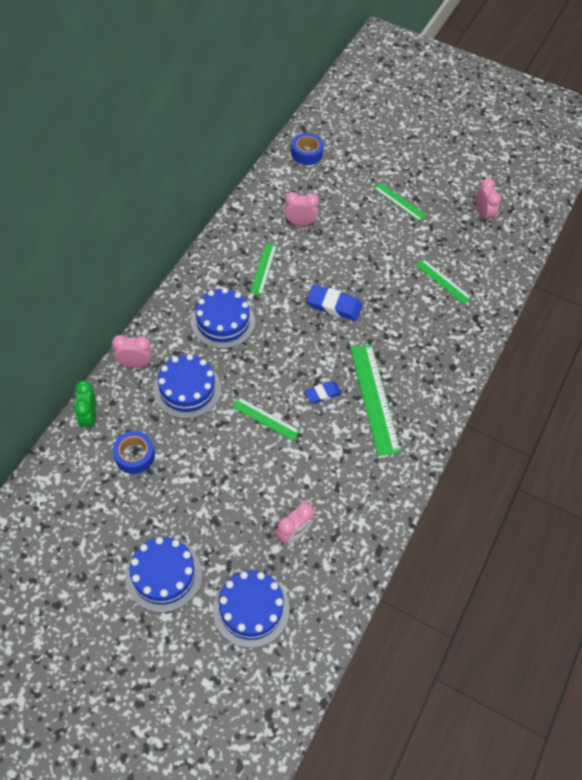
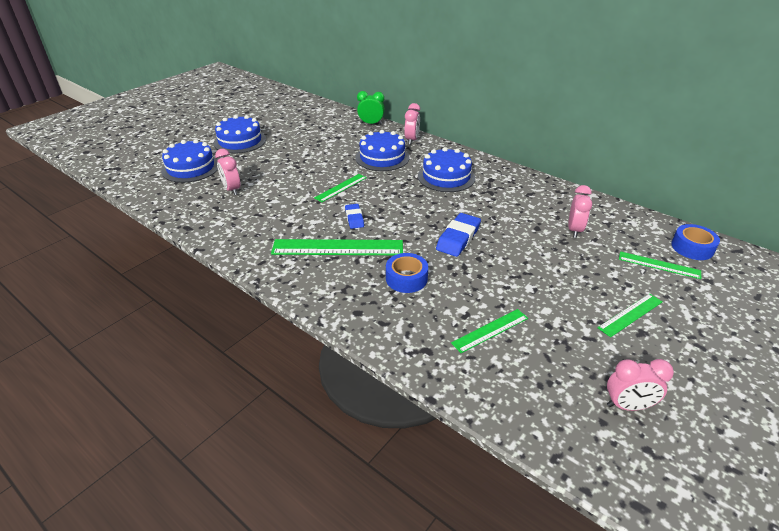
camera: 105 degrees right, 20 degrees down
blue tape [113,431,155,474] -> blue tape moved to [386,253,428,293]
green ruler [250,243,277,295] -> green ruler moved to [619,251,701,279]

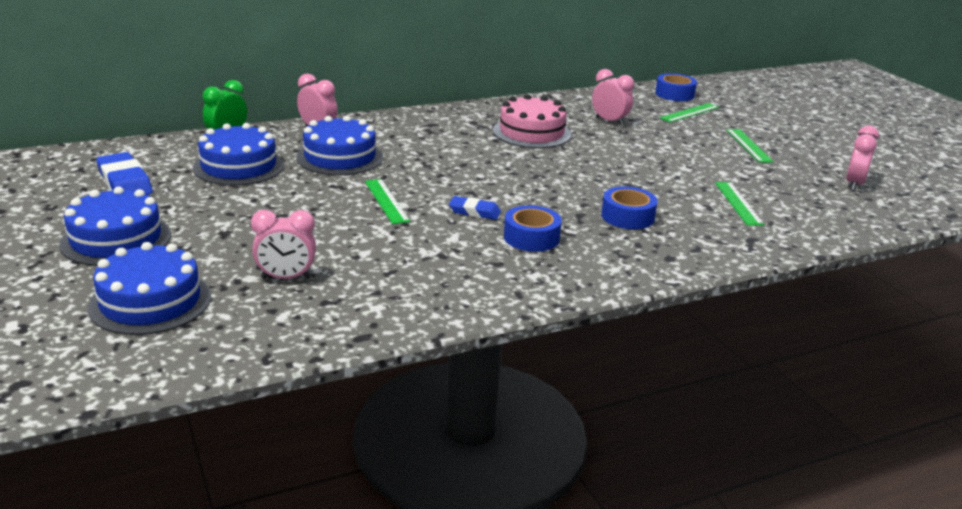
camera: 65 degrees left, 10 degrees down
green ruler [271,239,403,255] -> blue tape [504,205,562,252]
blue cake [418,147,475,192] -> blue cake moved to [193,123,284,186]
blue eraser [436,213,481,257] -> blue eraser moved to [96,152,153,195]
none -> pink cake [493,94,571,148]

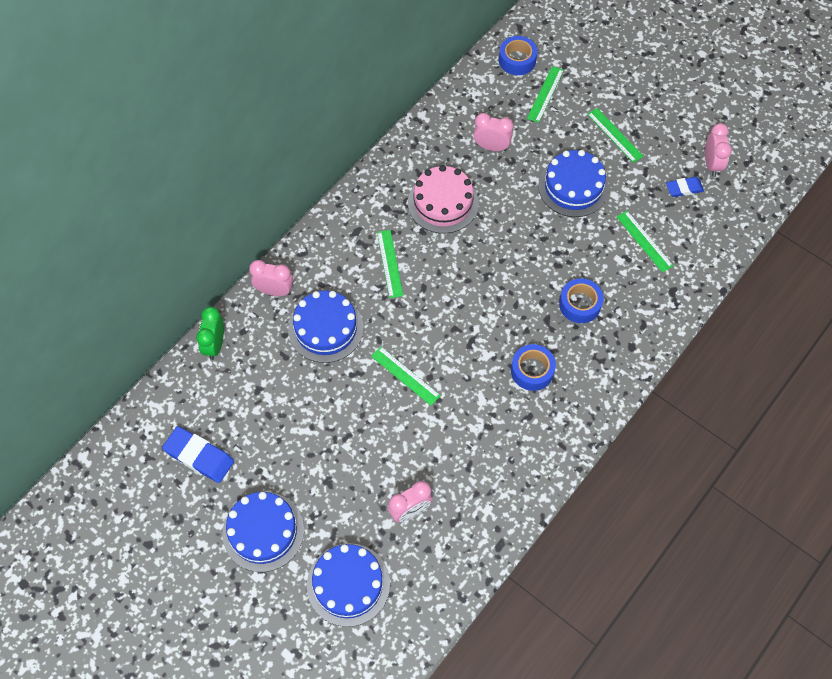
camera: 25 degrees left, 35 degrees up
blue cake [193,123,284,186] -> blue cake moved to [538,150,609,217]
blue eraser [449,196,501,220] -> blue eraser moved to [666,177,704,197]
none -> green ruler [377,230,403,298]

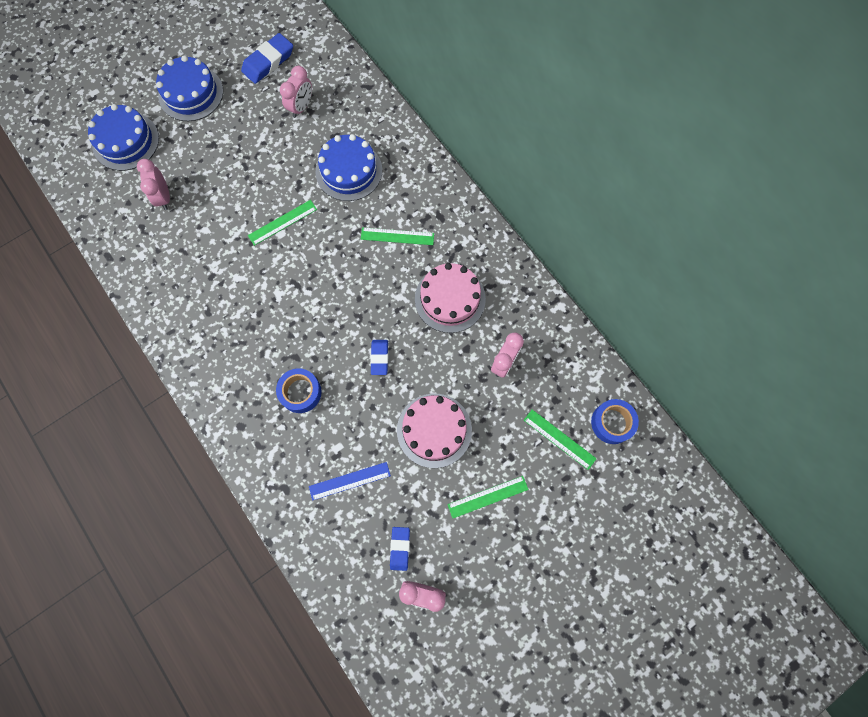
camera: 105 degrees right, 10 degrees up
green clock [196,307,224,360] -> none
pink clock [249,260,293,296] -> pink clock moved to [280,66,312,118]
blue tape [511,344,556,391] -> none
blue cake [538,150,609,217] -> pink cake [397,394,472,468]
green ruler [616,211,674,273] -> blue ruler [309,462,391,501]
none -> blue eraser [370,340,388,375]

